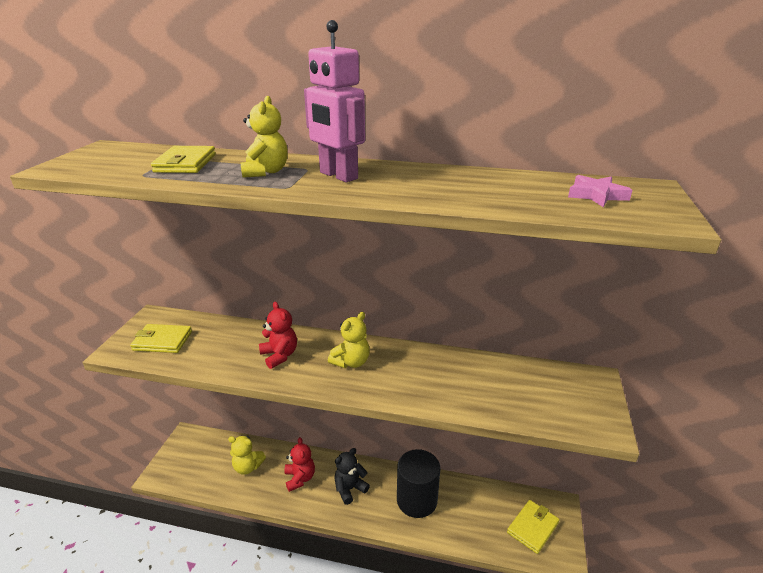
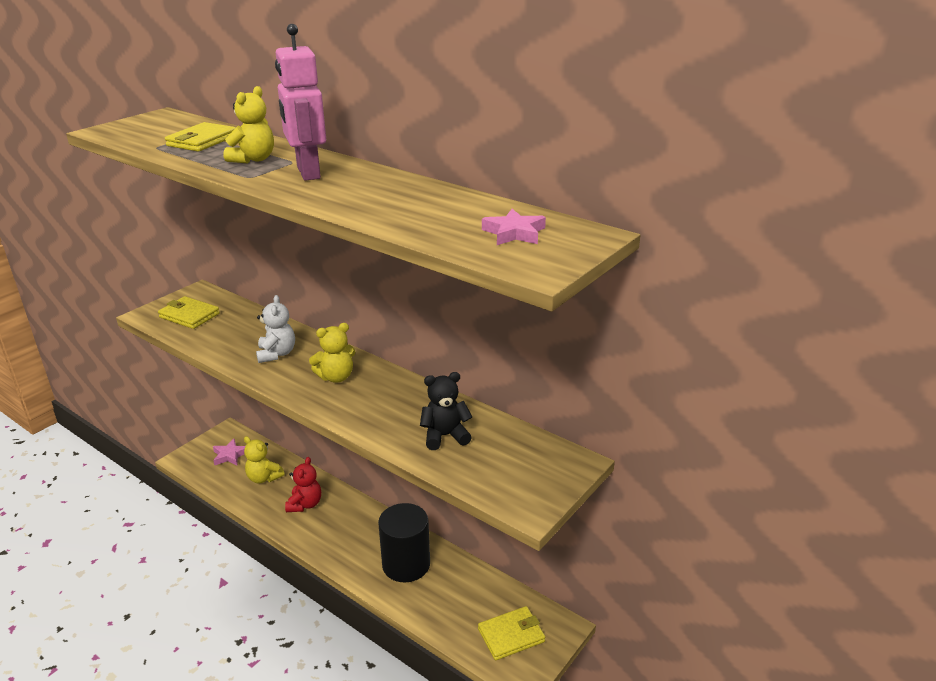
camera: 25 degrees right, 0 degrees up
red teddy bear [259,302,297,369] -> white teddy bear [256,295,295,363]
black teddy bear [335,448,370,505] -> black teddy bear moved to [420,372,472,450]
none -> pink star [213,439,245,466]

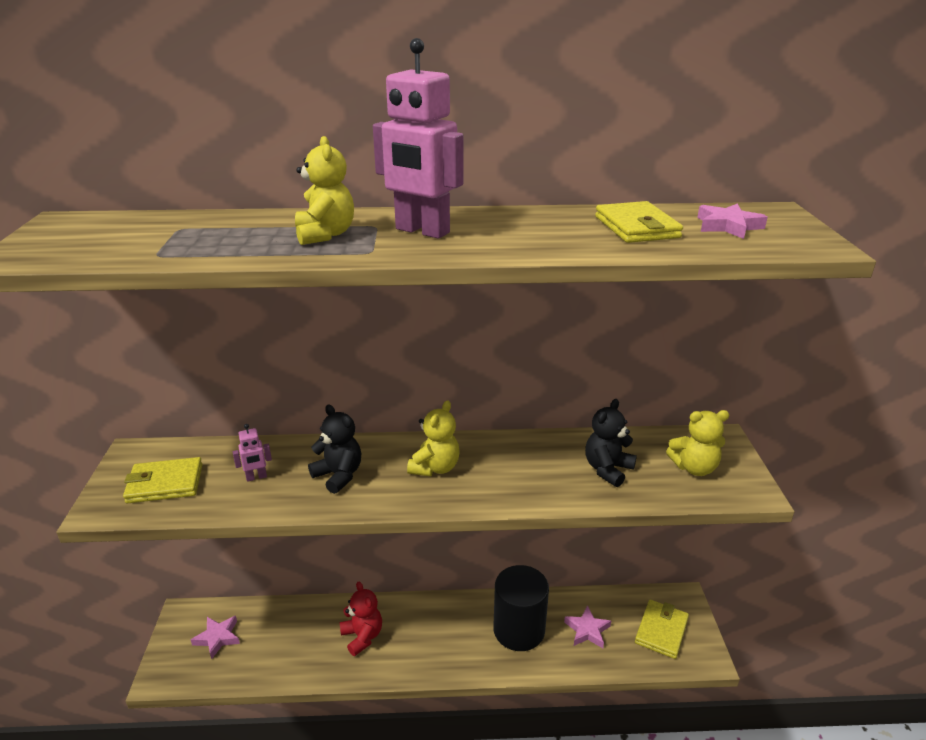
camera: 40 degrees left, 0 degrees up
yellow wallet [165,122,236,152] -> yellow wallet moved to [595,201,683,243]
yellow teddy bear [244,436,285,483] -> yellow teddy bear moved to [666,410,729,476]
white teddy bear [256,295,295,363] -> black teddy bear [308,404,361,494]
none -> pink robot [233,424,272,482]
none -> pink star [564,605,611,648]

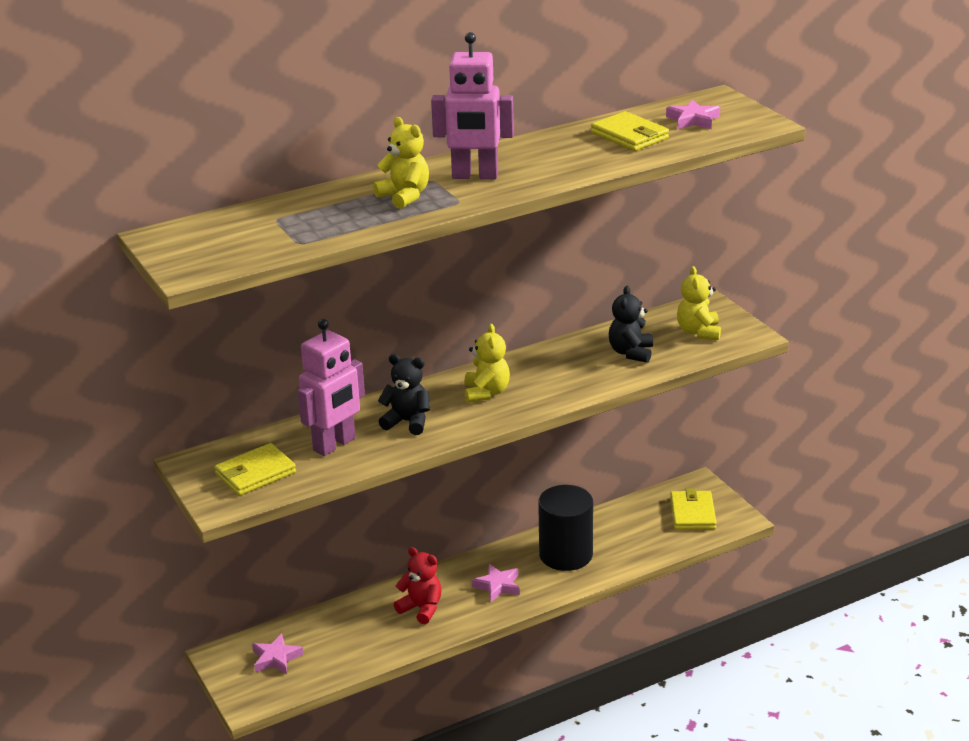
camera: 25 degrees left, 0 degrees up
pink robot [233,424,272,482] -> pink robot [298,319,365,456], size x2.23
pink star [564,605,611,648] -> pink star moved to [472,564,520,602]
yellow teddy bear [666,410,729,476] -> yellow teddy bear turned 120 degrees clockwise [677,266,721,340]

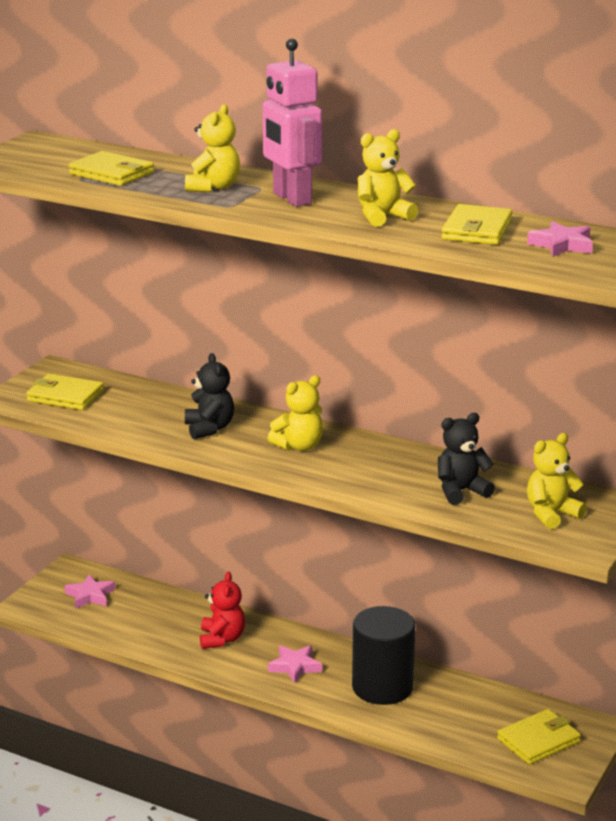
camera: 55 degrees right, 5 degrees down
pink robot [298,319,365,456] -> none
none -> yellow wallet [69,151,154,186]
none -> yellow teddy bear [357,129,418,227]

